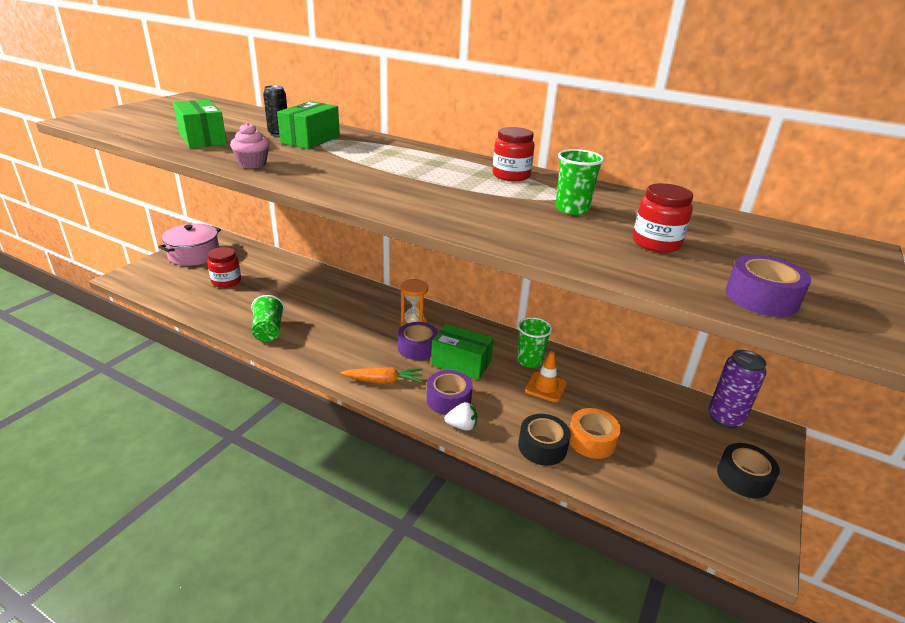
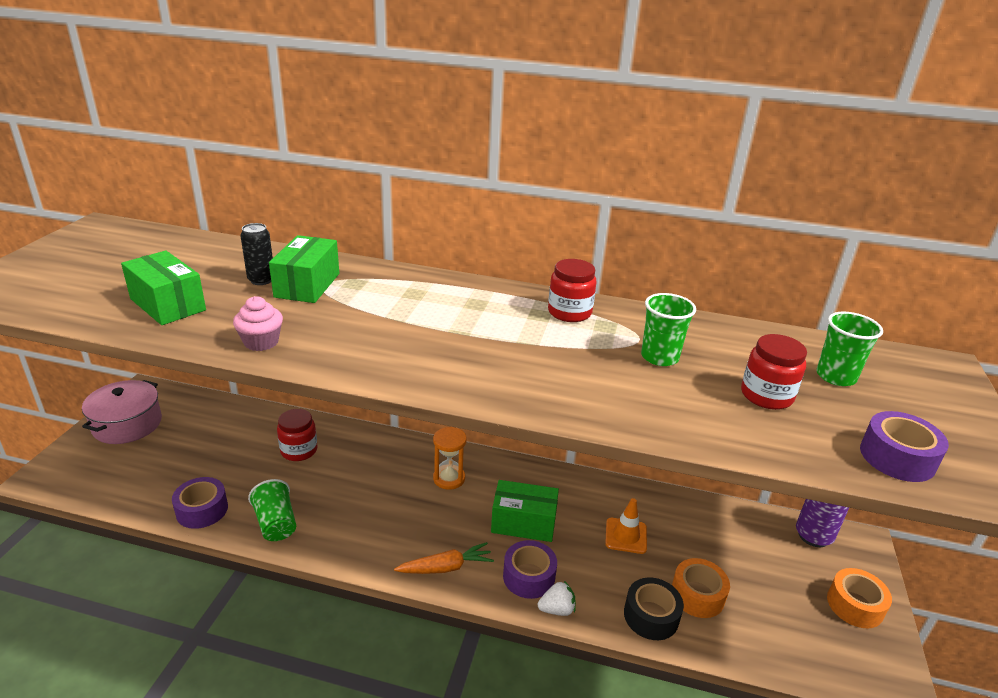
camera: 15 degrees left, 0 degrees up
red jar [207,247,241,288] -> red jar moved to [277,409,317,461]
purple tape [398,322,438,360] -> purple tape moved to [172,477,228,529]
green cup [517,317,552,368] -> green cup moved to [816,312,883,386]
black tape [717,443,780,498] -> orange tape [827,568,892,628]

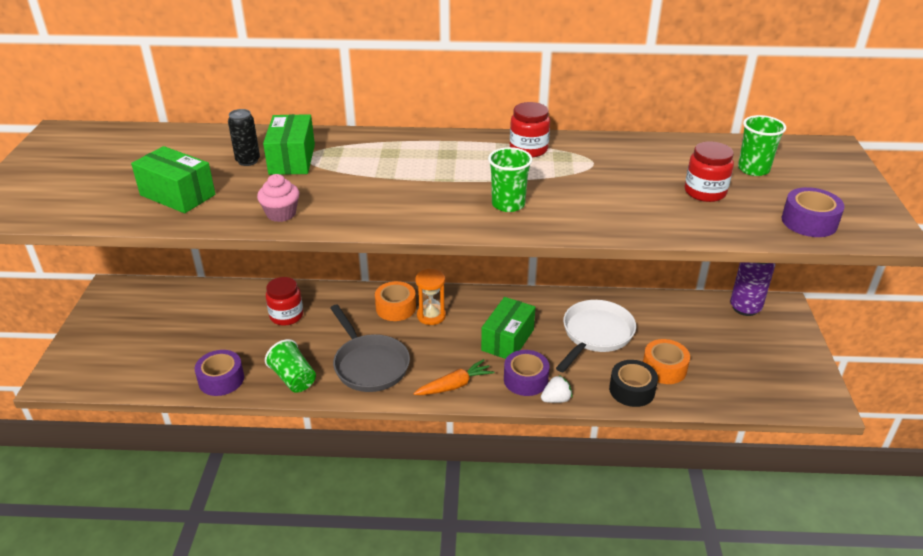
camera: 10 degrees left, 5 degrees up
pink pot [82,380,162,444] -> none
green box [491,480,559,542] -> green box turned 60 degrees counterclockwise [481,297,535,359]
orange traffic cone [605,498,647,554] -> white pan [556,300,636,372]
green cup [641,293,696,366] -> green cup moved to [488,147,533,212]
orange tape [827,568,892,628] -> orange tape moved to [375,281,416,321]
none -> grey pan [330,304,410,392]

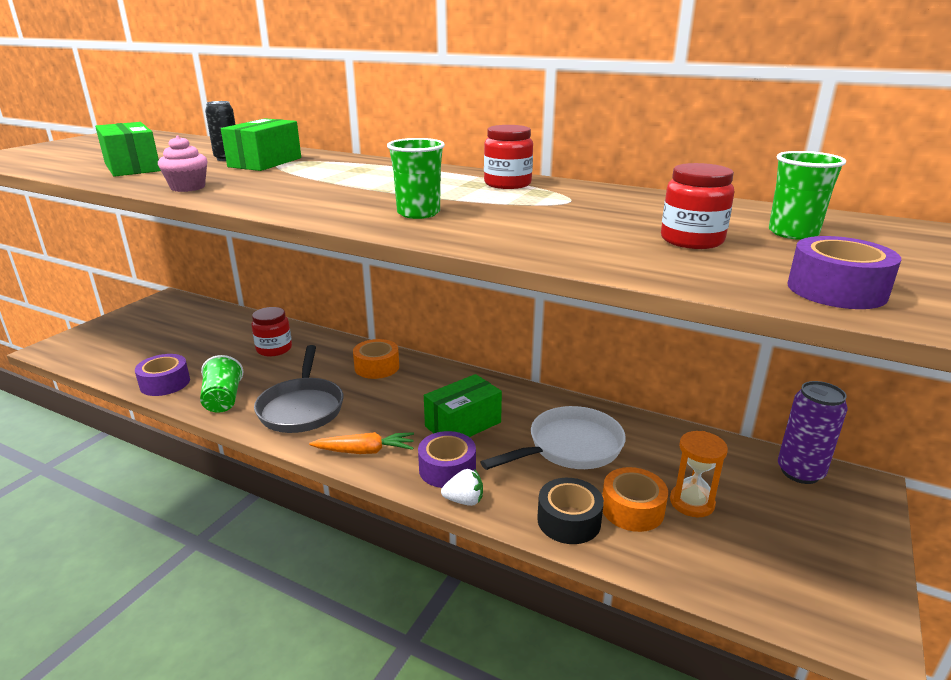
camera: 25 degrees right, 10 degrees down
orange hourglass [415,269,446,325] -> orange hourglass moved to [670,431,728,517]

